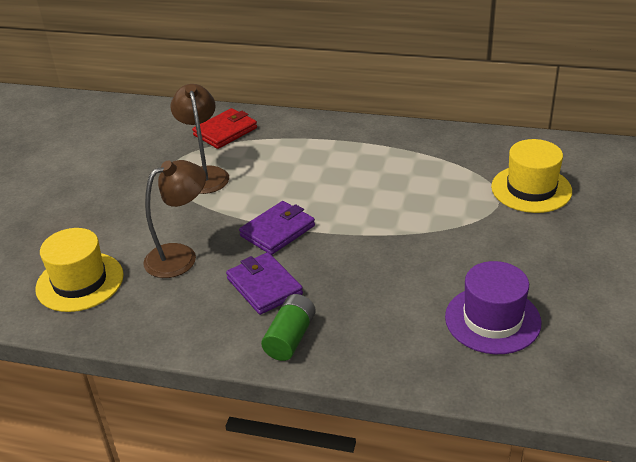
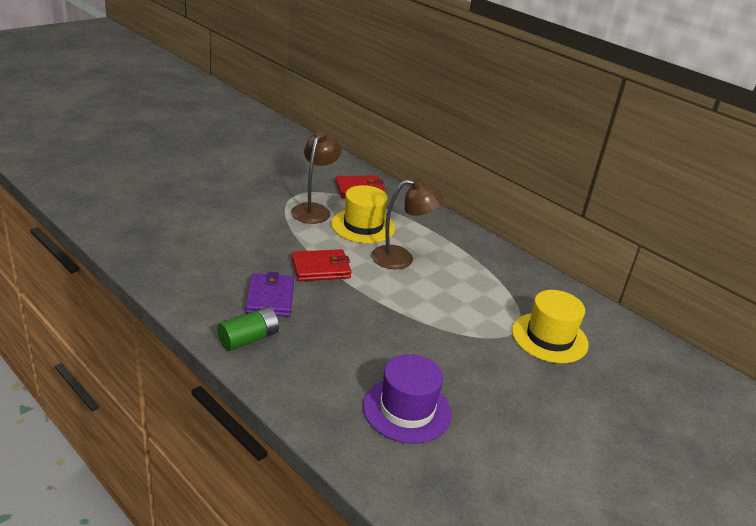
camera: 25 degrees right, 5 degrees down
yellow hat [35,228,124,312] -> yellow hat moved to [331,185,395,243]
brown lamp [143,160,206,278] -> brown lamp moved to [371,178,444,269]
purple wallet [239,201,315,255] -> red wallet [292,249,352,281]

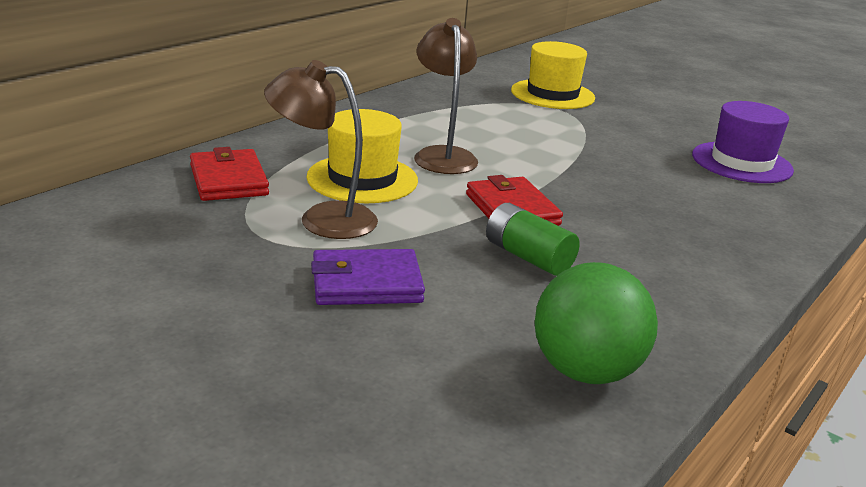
camera: 95 degrees left, 5 degrees down
green battery [217,307,279,351] -> green battery moved to [486,203,580,276]
purple wallet [245,272,294,317] -> purple wallet moved to [311,249,425,305]
none -> green ball [535,262,658,384]

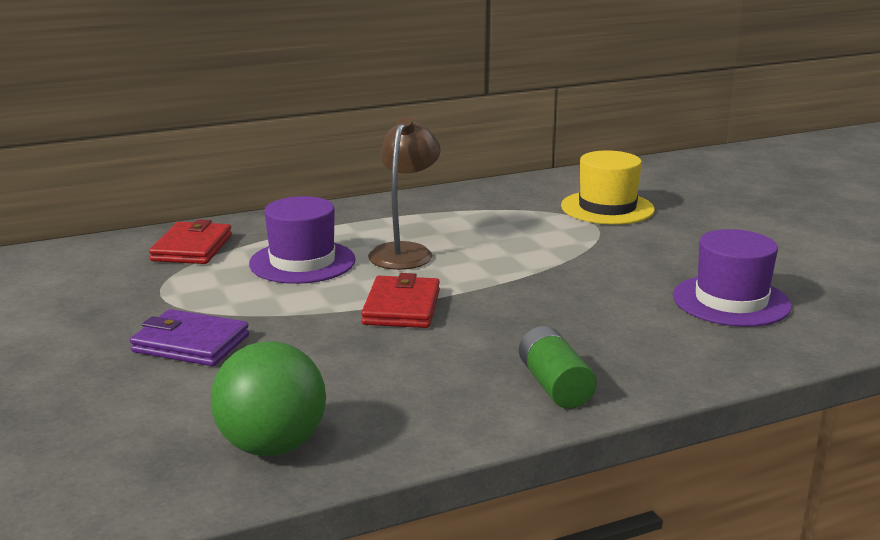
camera: 30 degrees right, 5 degrees down
brown lamp [264,60,378,239] -> none
yellow hat [306,109,418,203] -> purple hat [249,196,356,284]
green battery [486,203,580,276] -> green battery moved to [519,326,597,409]

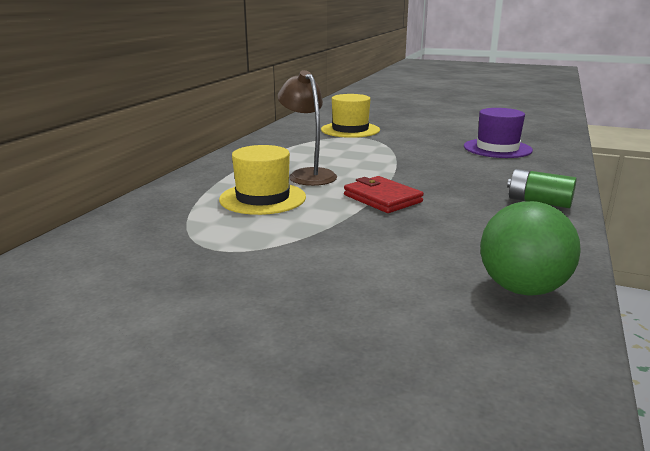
camera: 45 degrees left, 0 degrees up
purple wallet [130,309,249,366] -> none
red wallet [149,219,232,264] -> none
purple hat [249,196,356,284] -> yellow hat [219,145,306,215]

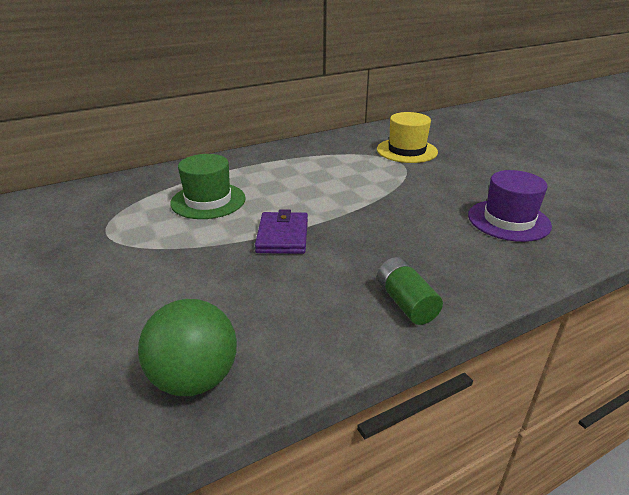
camera: 40 degrees right, 10 degrees up
yellow hat [219,145,306,215] -> green hat [170,154,246,219]
brown lamp [278,70,337,186] -> none
red wallet [344,176,424,213] -> purple wallet [255,209,308,254]

